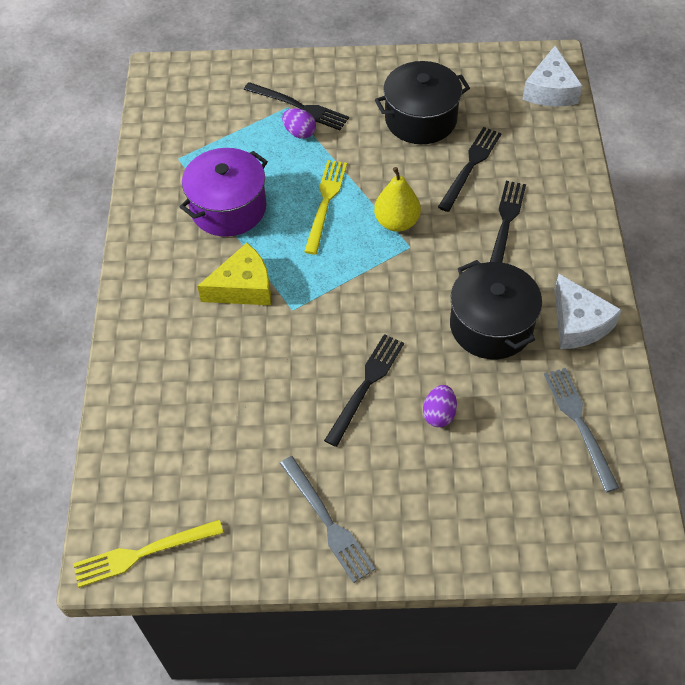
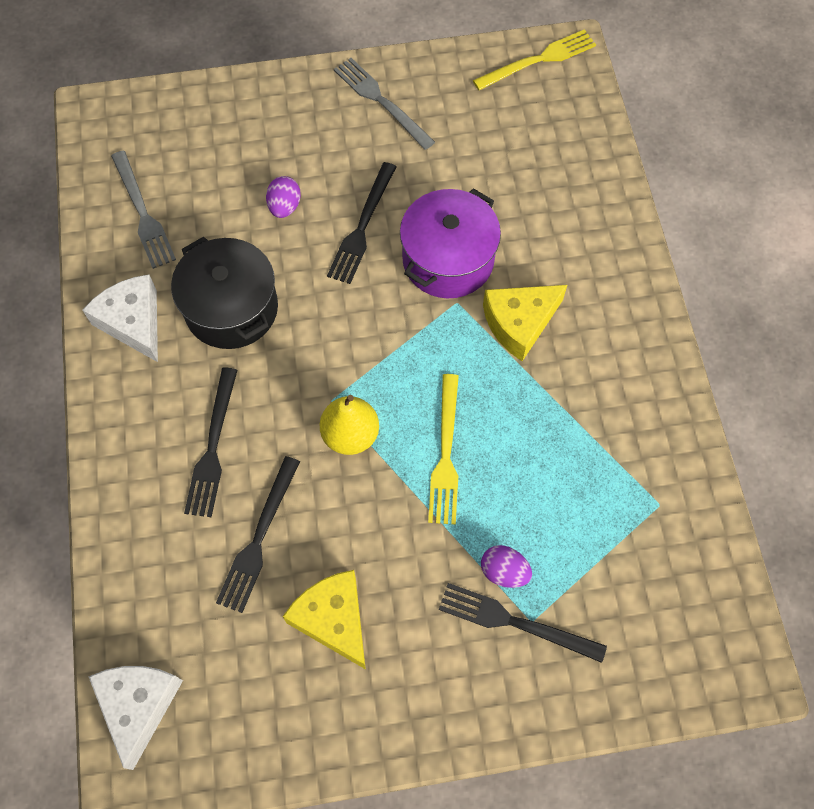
camera: 170 degrees right, 10 degrees up
purple pot [180,148,268,237] -> purple pot moved to [400,188,501,298]
black pot [375,61,470,144] -> yellow cheese [282,570,366,669]

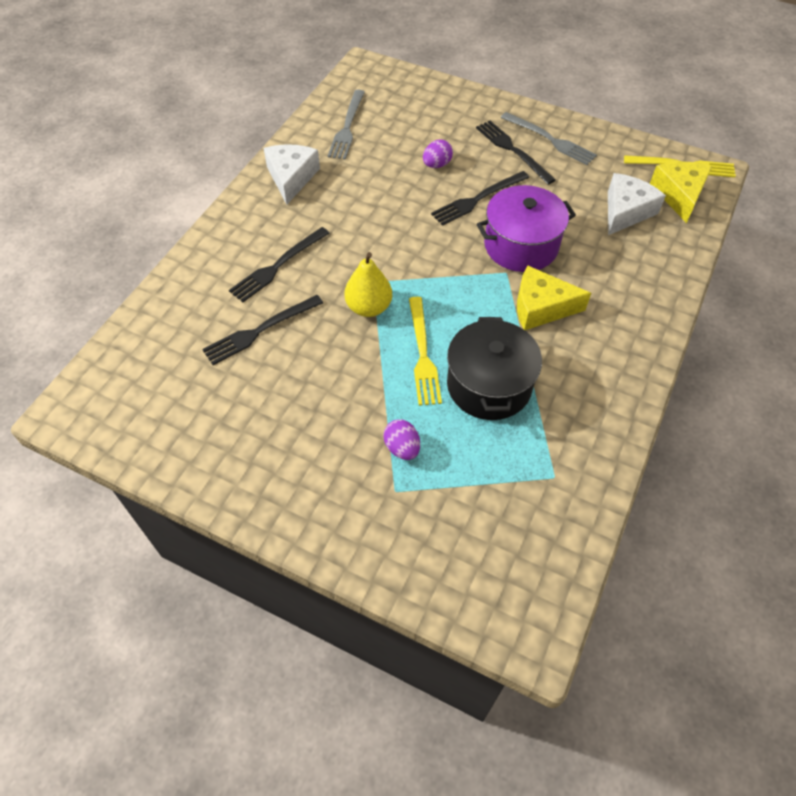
camera: 35 degrees right, 10 degrees down
white cheese [88,666,183,770] -> white cheese moved to [608,173,666,235]
black pot [171,237,278,349] -> black pot moved to [447,317,542,420]
yellow cheese [282,570,366,669] -> yellow cheese moved to [650,161,712,223]
grey fork [334,58,435,150] -> grey fork turned 135 degrees clockwise [501,112,597,165]
yellow fork [428,374,459,525] -> yellow fork turned 45 degrees counterclockwise [409,297,442,406]
black fork [439,583,607,663] -> black fork moved to [476,121,556,185]

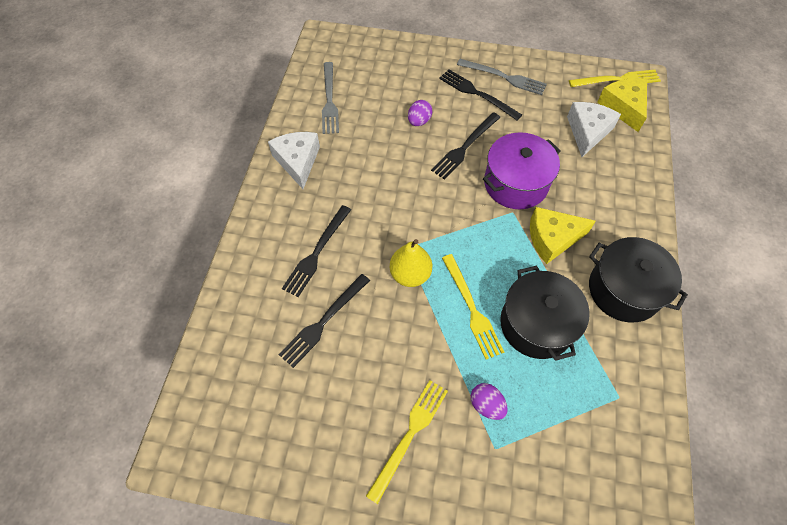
camera: 15 degrees left, 5 degrees up
none -> yellow fork [366,380,448,504]
none -> black pot [589,237,688,322]

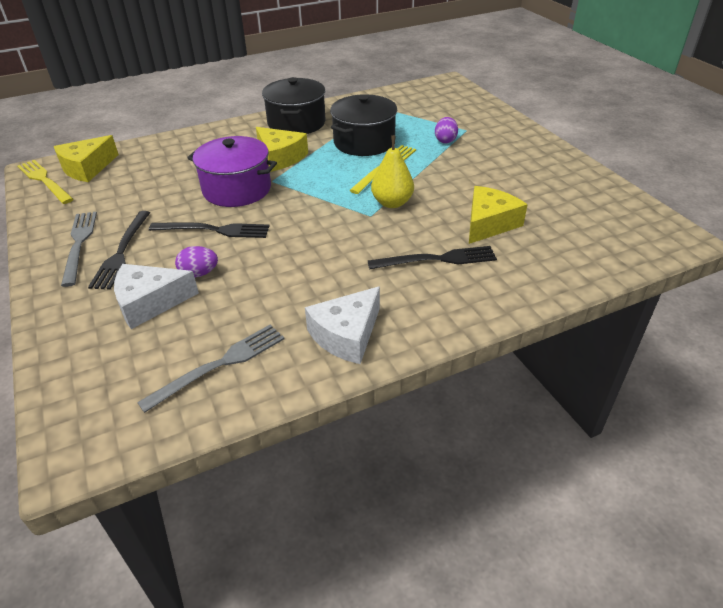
camera: 125 degrees left, 20 degrees down
black fork [279,274,370,368] -> yellow cheese [469,186,528,244]
yellow fork [366,380,448,504] -> none
white cheese [567,102,621,157] -> white cheese moved to [114,264,199,329]

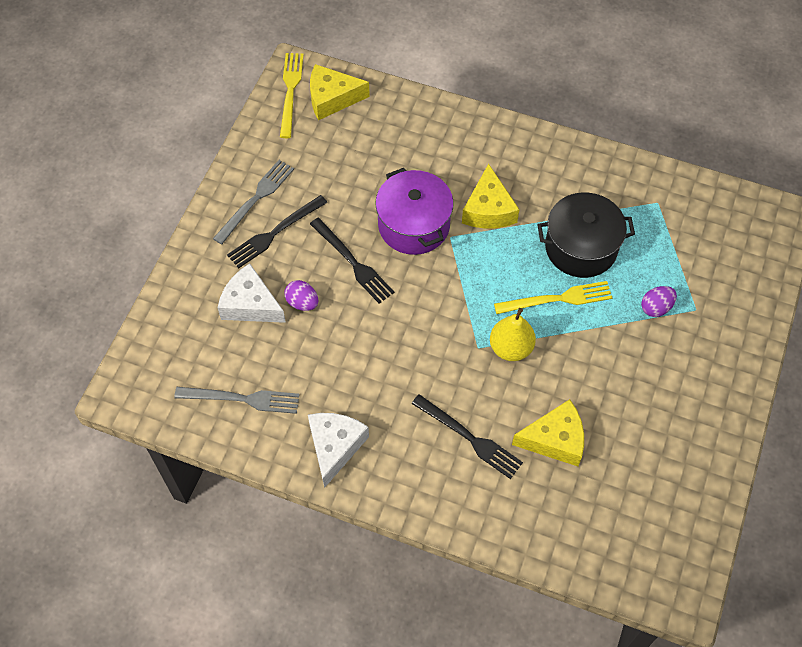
camera: 45 degrees right, 20 degrees up
black pot [262,77,326,134] -> none
white cheese [305,286,380,364] -> white cheese turned 105 degrees clockwise [308,413,369,488]

